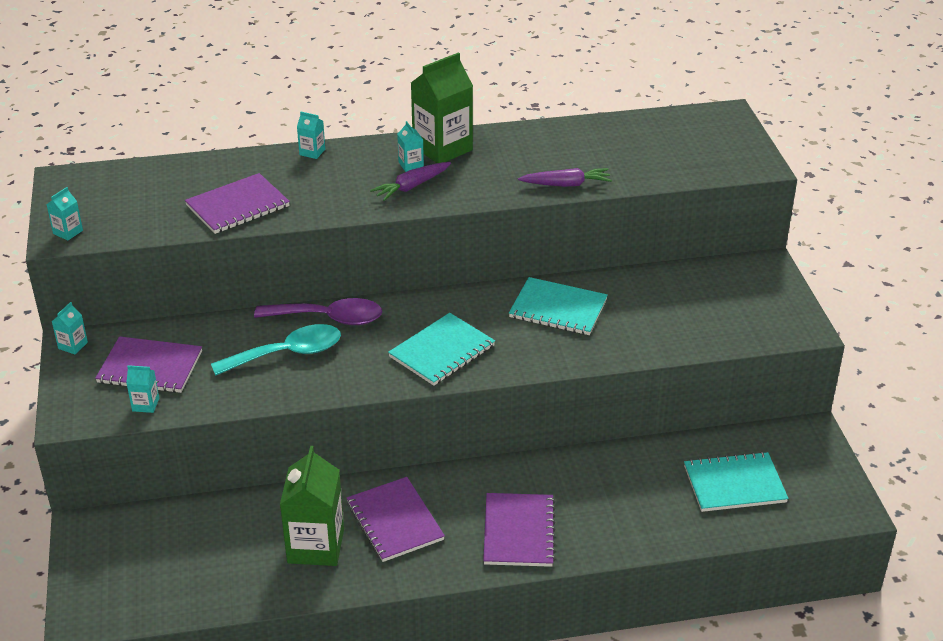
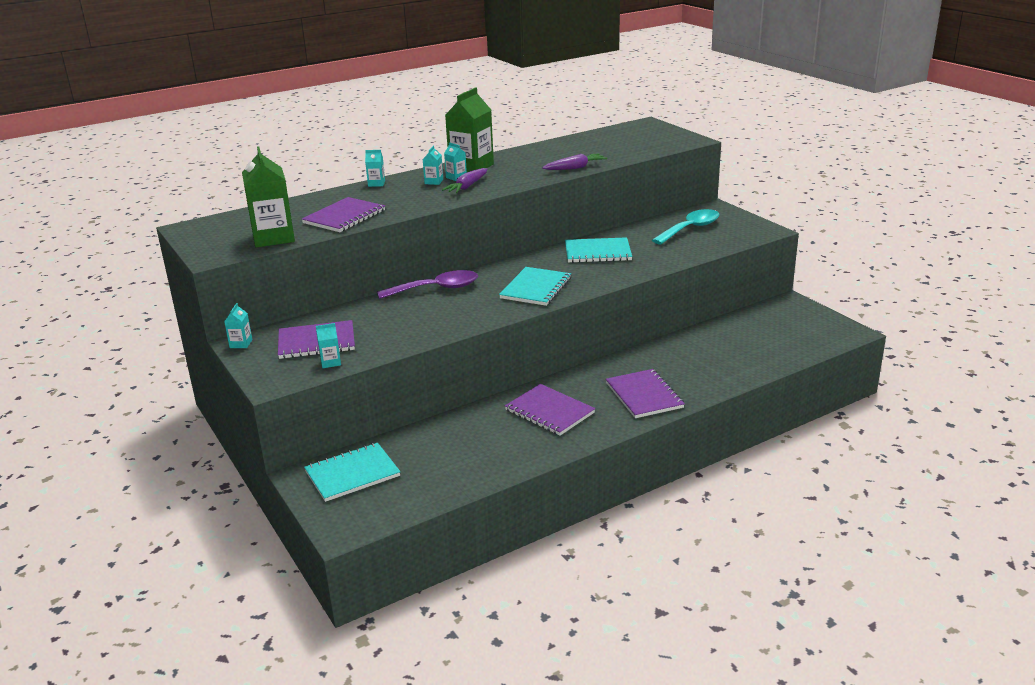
camera: 20 degrees left, 10 degrees down
turquoise carton [47,187,83,240] -> turquoise carton moved to [422,146,443,185]
turquoise spoon [211,324,341,376] -> turquoise spoon moved to [652,209,719,245]
green carton [280,446,344,566] -> green carton moved to [242,146,295,248]
turquoise notebook [684,452,789,512] -> turquoise notebook moved to [304,443,401,502]

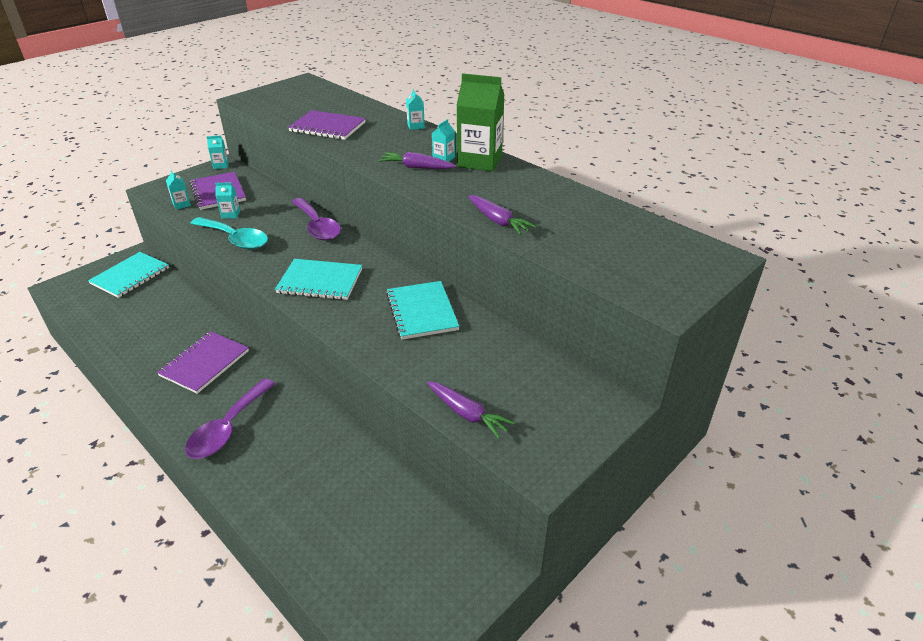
camera: 75 degrees right, 10 degrees up
green carton [242,146,295,248] -> none
turquoise notebook [304,443,401,502] -> turquoise notebook turned 75 degrees clockwise [88,252,169,298]
turquoise carton [422,146,443,185] -> turquoise carton moved to [215,183,240,219]
purple notebook [606,369,685,418] -> purple spoon [185,379,275,459]
turquoise spoon [652,209,719,245] -> turquoise spoon moved to [190,217,268,249]
none -> purple carrot [427,381,515,439]

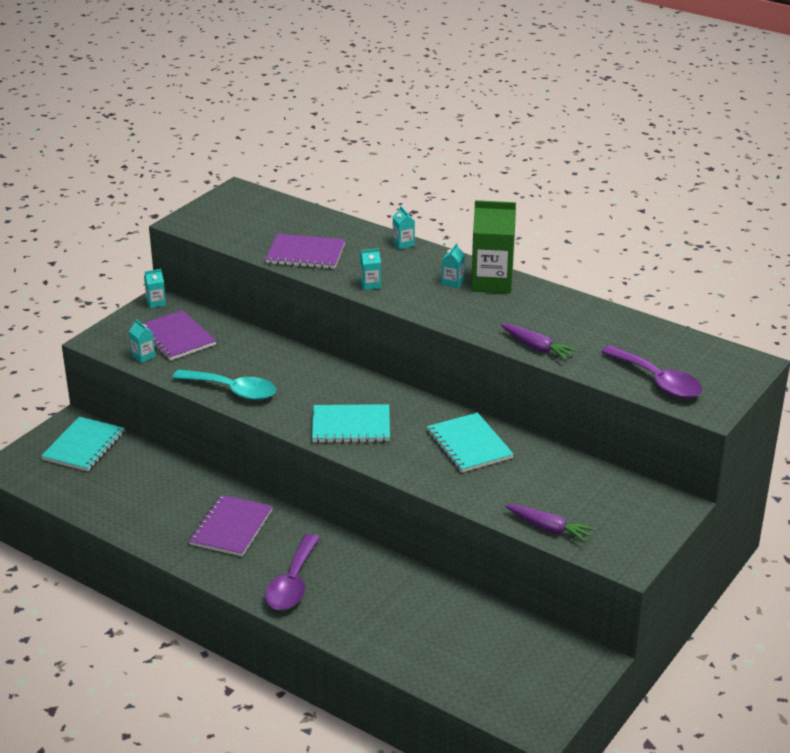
camera: 10 degrees left, 5 degrees down
turquoise carton [215,183,240,219] -> turquoise carton moved to [360,248,381,290]
purple spoon [292,198,341,241] -> purple spoon moved to [601,345,702,398]
purple carrot [379,152,456,169] -> none

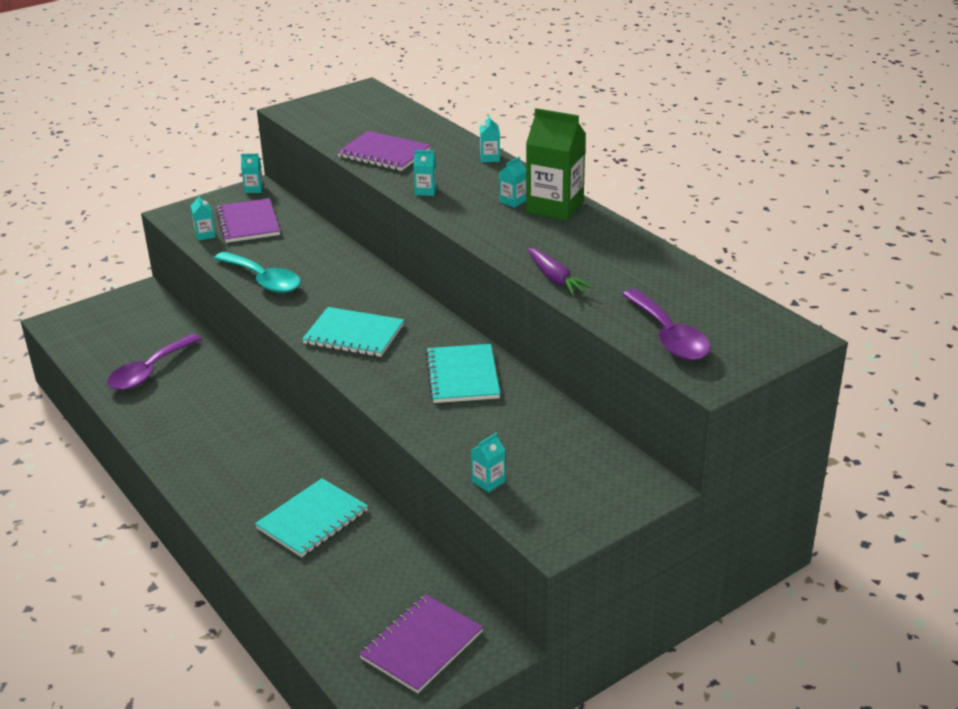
camera: 20 degrees right, 0 degrees up
turquoise notebook [41,417,125,471] -> turquoise notebook moved to [255,478,368,557]
purple notebook [189,495,273,556] -> purple notebook moved to [359,594,483,693]
purple spoon [265,534,320,610] -> purple spoon moved to [107,334,202,390]
purple carrot [505,504,595,542] -> turquoise carton [471,433,506,492]

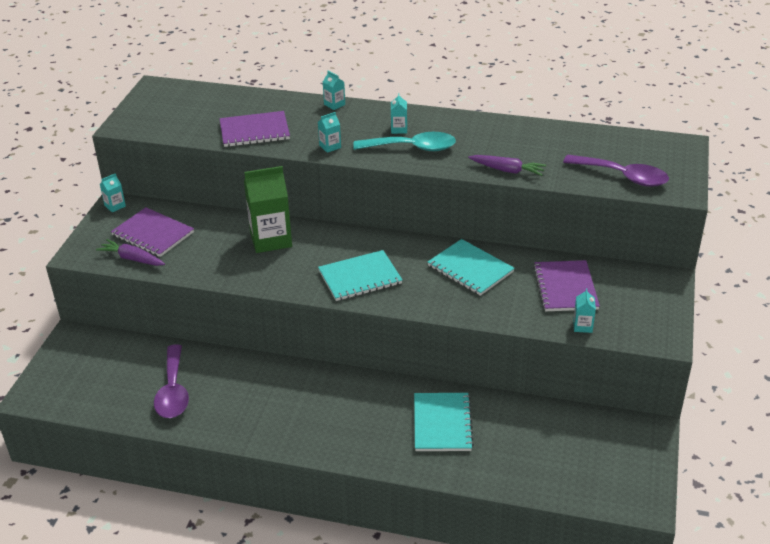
camera: 40 degrees left, 5 degrees up
turquoise carton [191,195,216,241] -> purple carrot [96,239,165,266]
turquoise spoon [214,252,301,293] -> turquoise spoon moved to [353,132,456,151]
purple notebook [359,594,483,693] -> purple notebook moved to [533,260,600,311]
green carton [526,108,586,221] -> green carton moved to [244,166,292,253]

